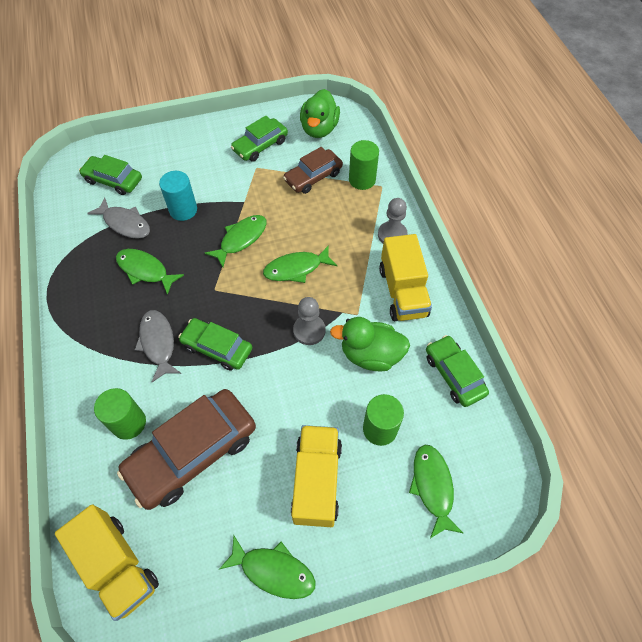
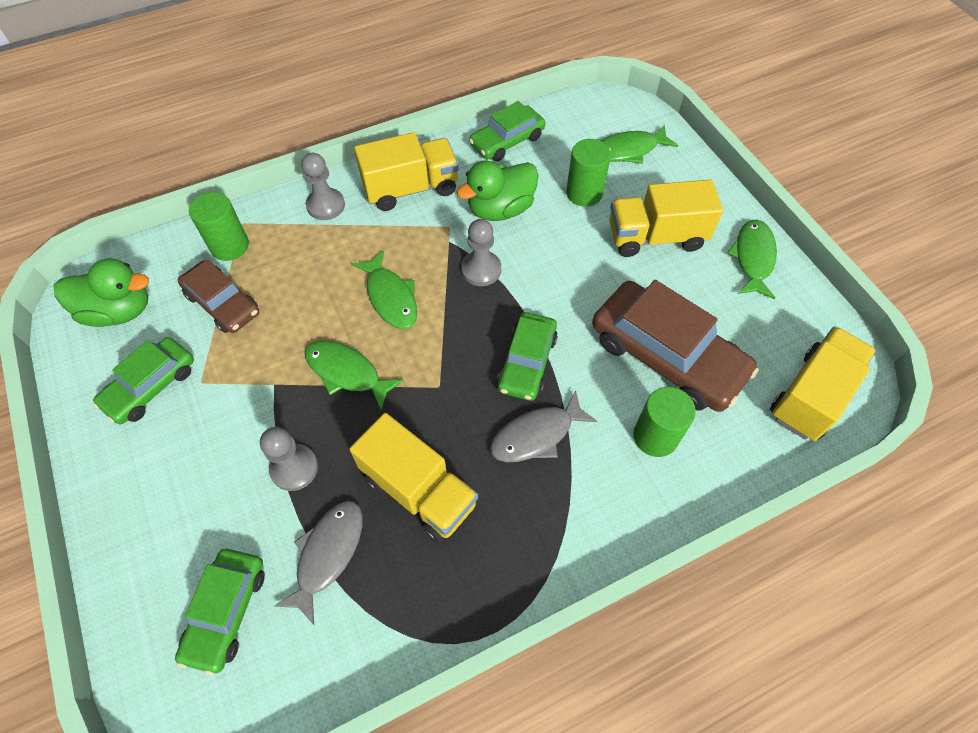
camera: 100 degrees left, 0 degrees up
green fish [116,249,184,295] -> yellow truck [350,413,478,542]
turquoise cylinder [159,171,197,221] -> grey pawn [260,427,318,491]
green car [231,116,288,162] -> green car turned 90 degrees clockwise [93,337,194,424]
green duck [330,317,410,372] -> green duck turned 60 degrees clockwise [457,160,538,221]

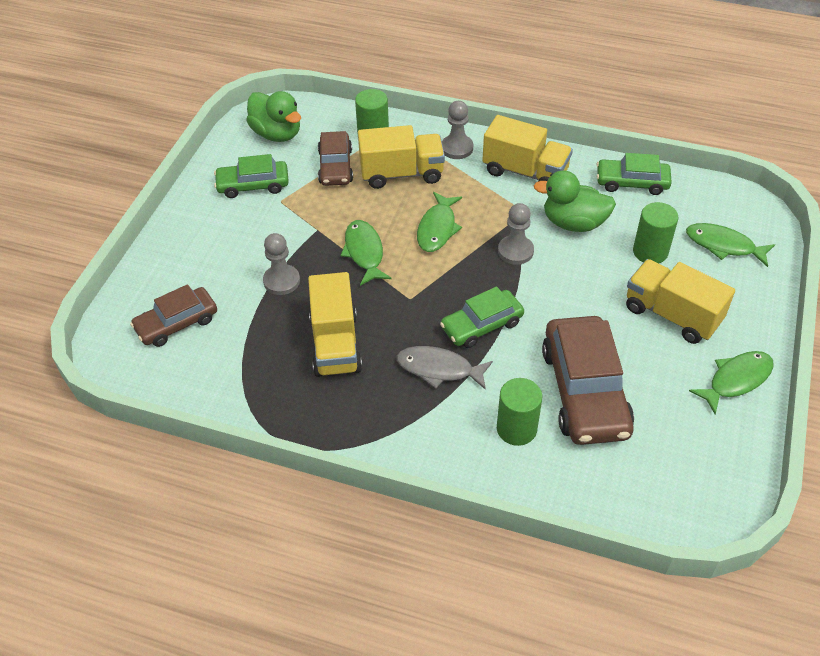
camera: 45 degrees right, 10 degrees down
green car [175,549,265,675] -> brown car [130,284,217,347]
grey fish [274,501,363,625] -> none
yellow truck [770,326,876,441] -> yellow truck moved to [358,125,445,189]

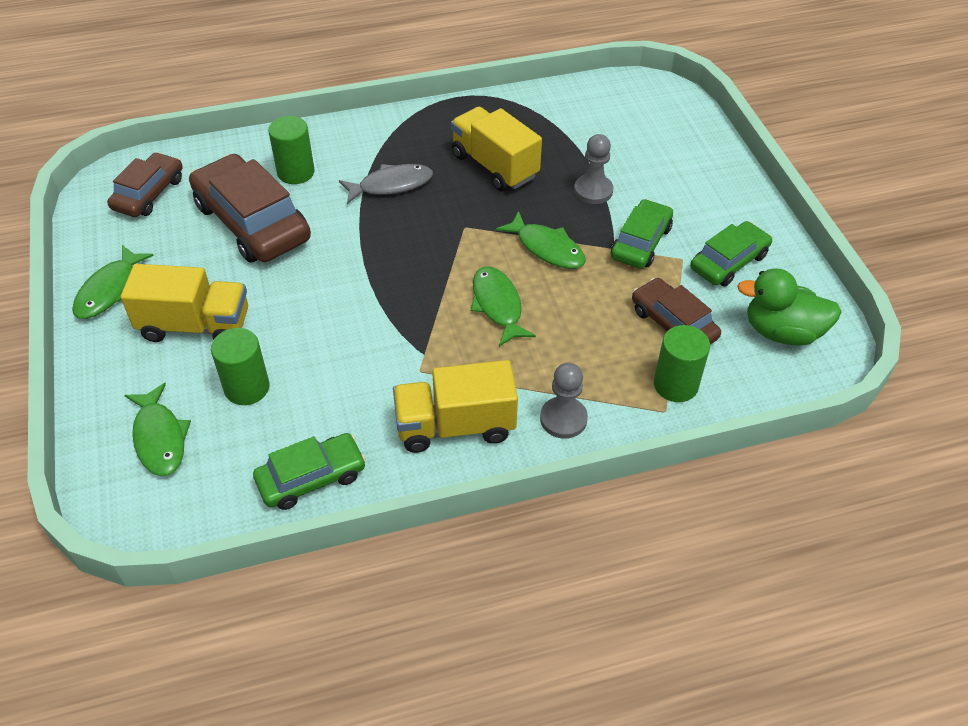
camera: 145 degrees right, 0 degrees up
brown car [130,284,217,347] -> brown car moved to [107,152,183,217]
yellow truck [358,125,445,189] -> none
green car [440,287,524,348] -> green car moved to [611,199,673,269]
grey pawn [498,203,534,265] -> none
green duck [534,170,616,232] -> none
green fish [686,223,775,267] -> green fish turned 75 degrees clockwise [124,383,191,476]

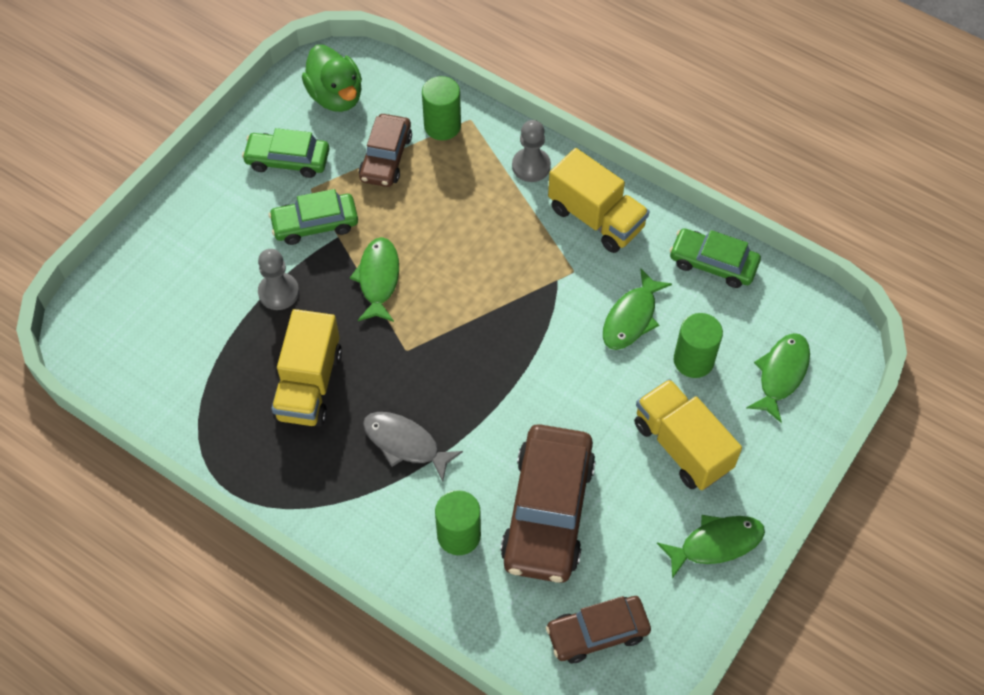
camera: 130 degrees left, 10 degrees up
green fish [471,266,536,346] -> green fish moved to [603,269,672,350]

